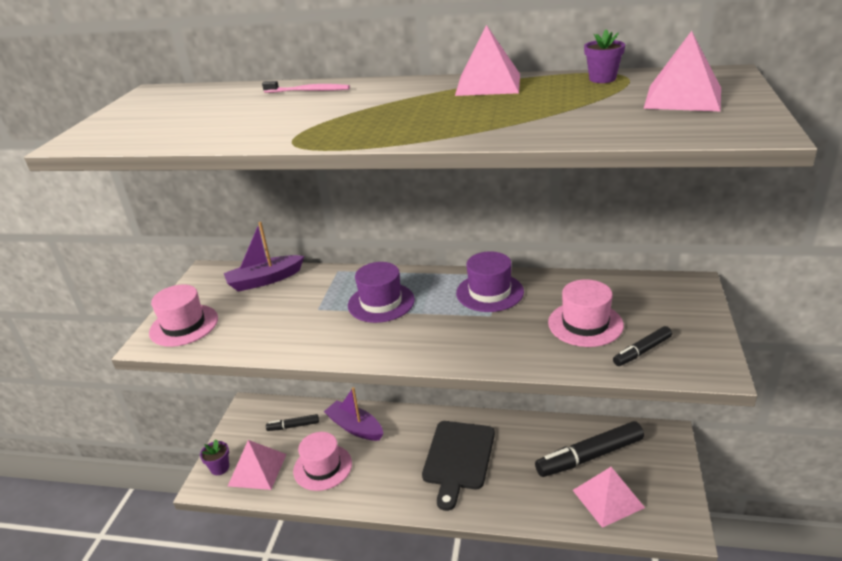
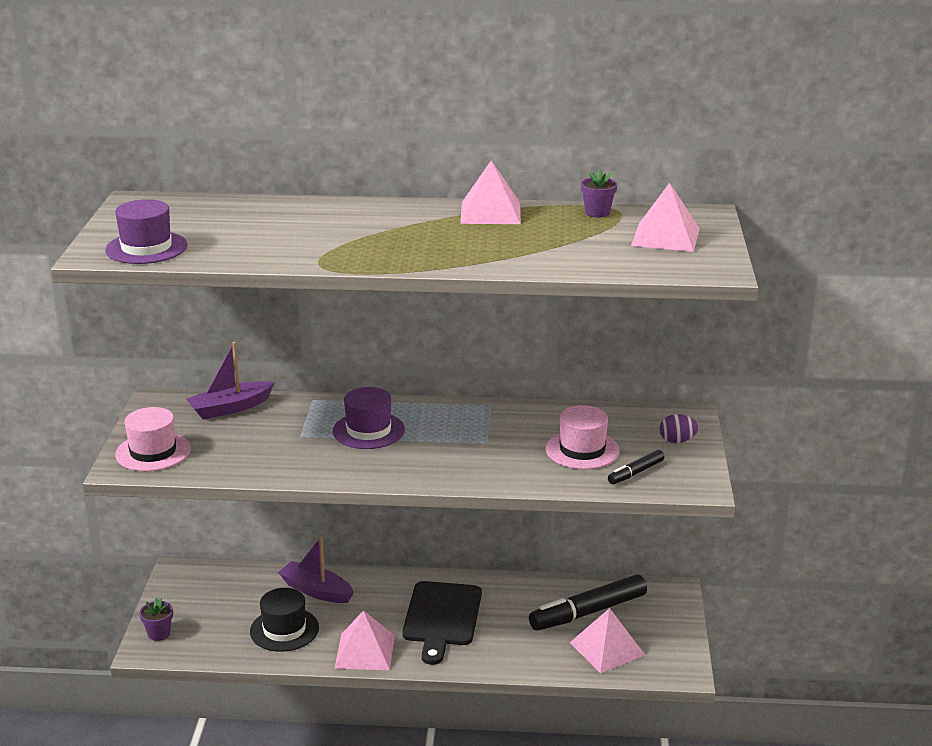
camera: 10 degrees left, 5 degrees down
pink pyramid [228,440,287,490] -> pink pyramid moved to [334,611,395,670]
pink toothbrush [262,81,350,93] -> none
black marker [266,414,319,431] -> none
pink hat [293,432,352,491] -> black hat [250,588,319,652]
purple hat [456,251,524,312] -> purple hat moved to [105,199,188,264]
none -> purple egg [660,414,698,443]

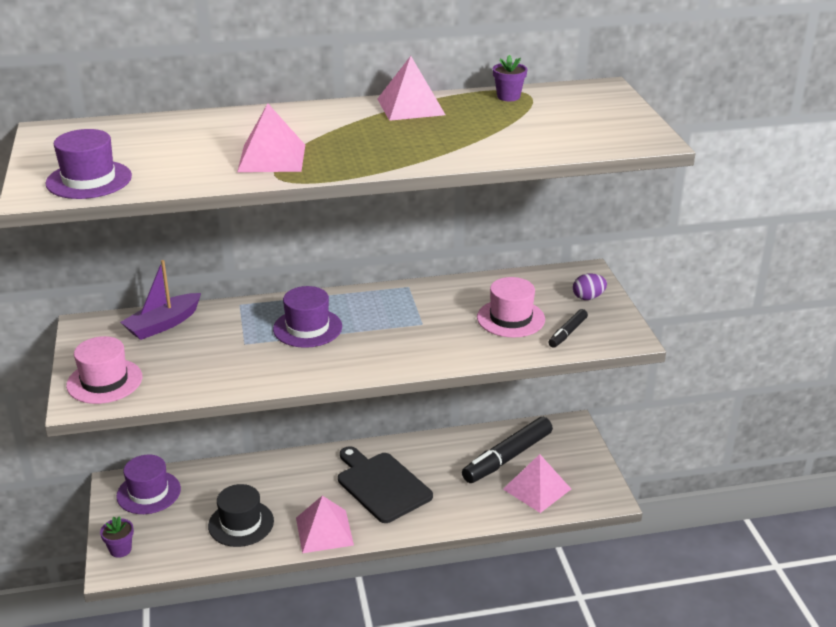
camera: 15 degrees left, 5 degrees up
purple boat [278,537,354,603] -> none
black cutting board [402,581,482,665] -> black cutting board turned 150 degrees clockwise [338,446,433,523]
pink pyramid [631,183,700,252] -> pink pyramid moved to [237,103,305,172]
none -> purple hat [116,455,181,514]

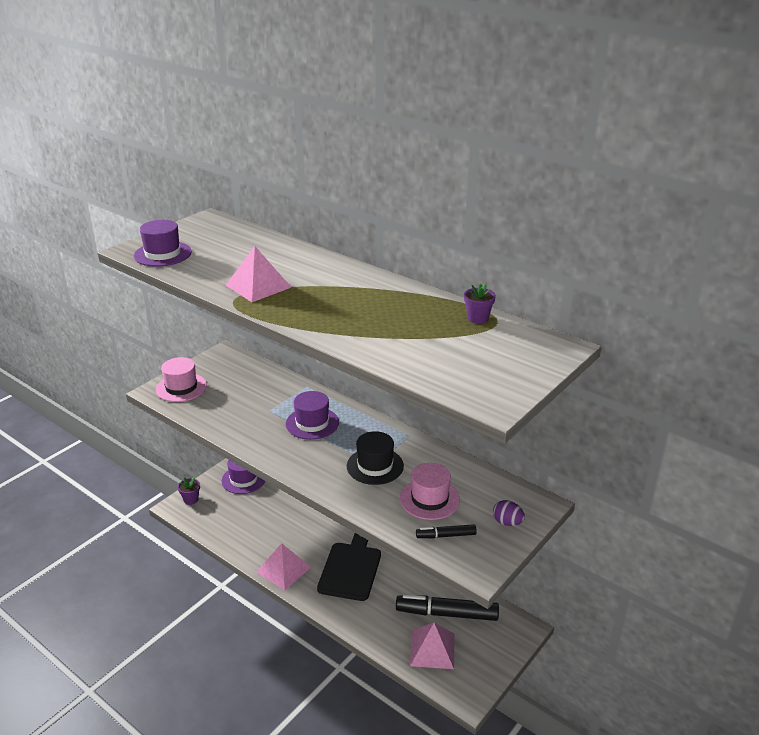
camera: 50 degrees right, 0 degrees up
purple boat [120,260,201,340] -> none
black hat [208,484,274,547] -> black hat moved to [347,431,404,485]
pink pyramid [377,56,446,121] -> none

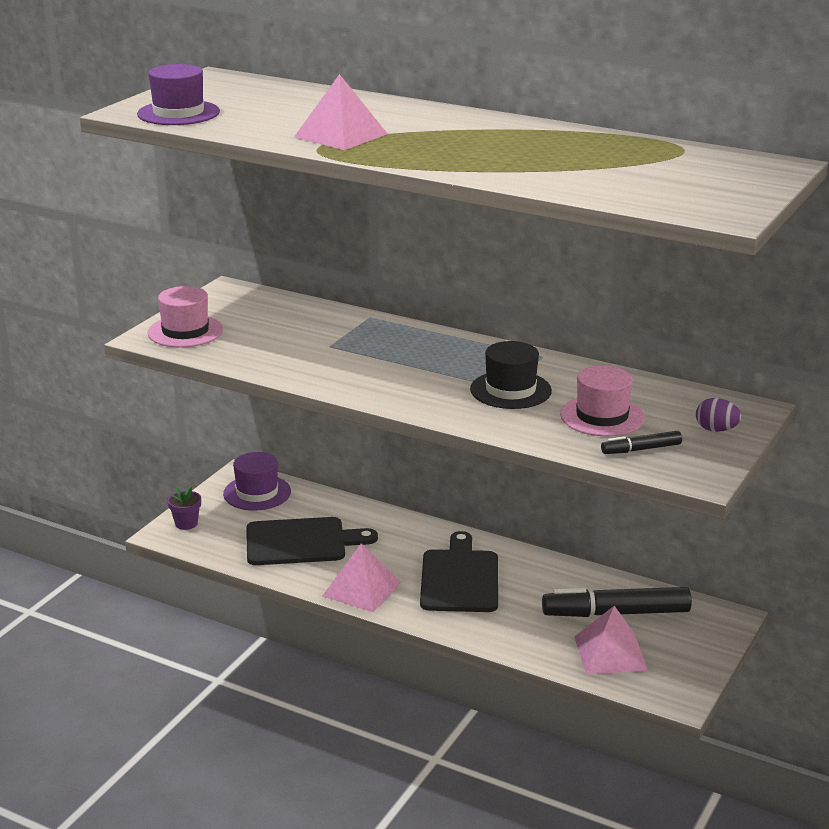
camera: 10 degrees left, 5 degrees down
purple hat [286,391,339,440] -> none
purple flower pot [464,283,496,324] -> none
none -> black cutting board [246,517,378,565]

